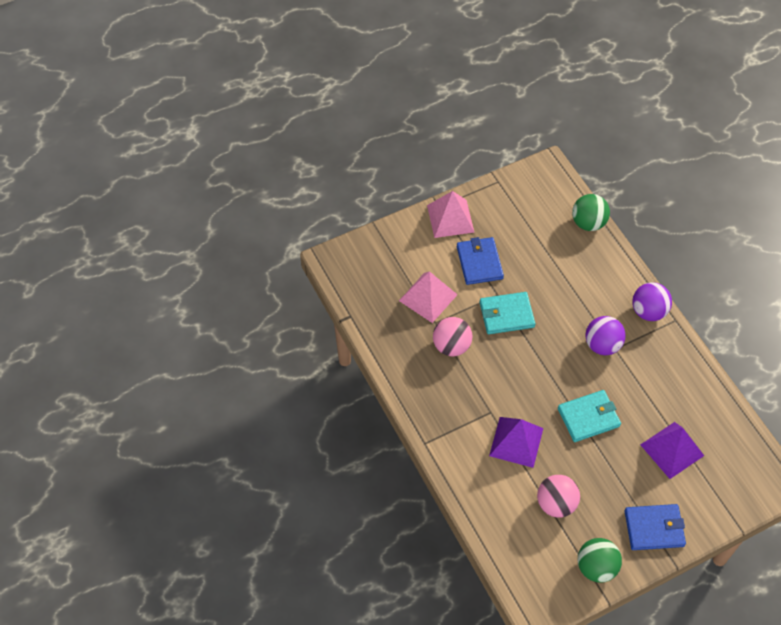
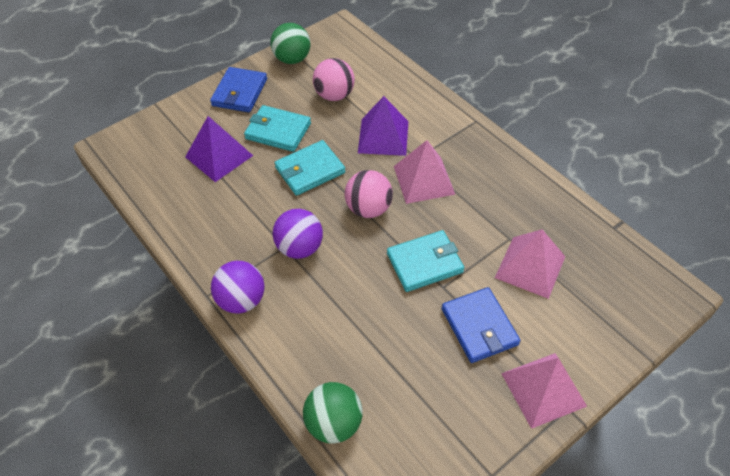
camera: 170 degrees right, 5 degrees down
pink ball [433,317,472,356] -> pink ball moved to [345,170,393,218]
blue wallet [625,504,686,550] -> blue wallet turned 60 degrees counterclockwise [210,67,267,112]
none -> turquoise wallet [244,105,311,152]
none -> pink pyramid [394,140,455,204]

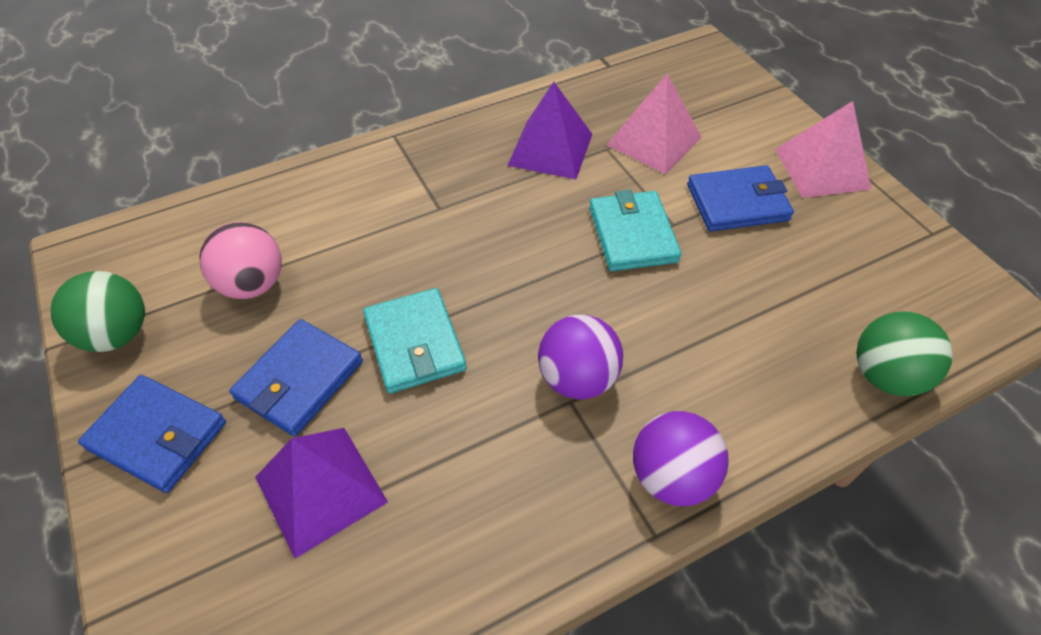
camera: 80 degrees left, 0 degrees up
turquoise wallet [244,105,311,152] -> blue wallet [229,319,363,437]
pink ball [345,170,393,218] -> none
purple pyramid [358,96,408,156] -> purple pyramid moved to [507,82,592,179]
pink pyramid [394,140,455,204] -> none

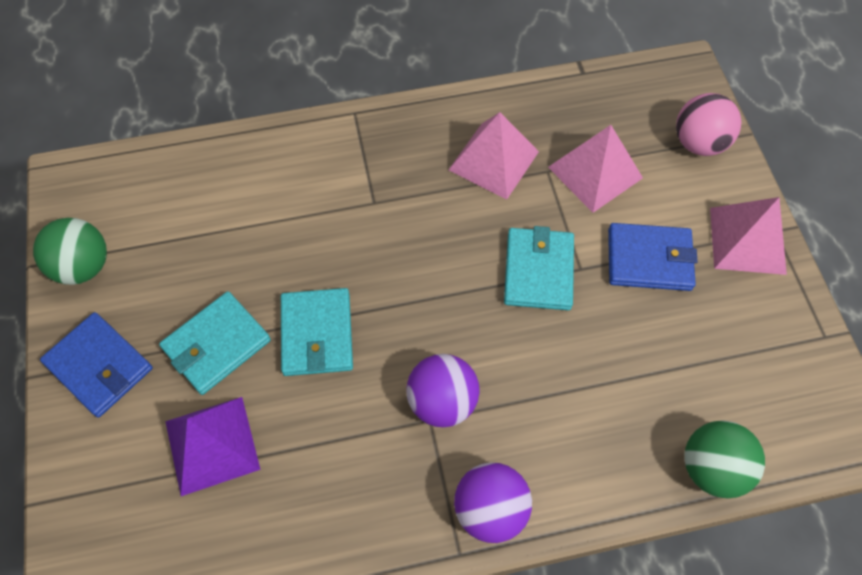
camera: 15 degrees right, 10 degrees up
pink ball [199,222,282,299] -> pink ball moved to [676,93,741,156]
blue wallet [229,319,363,437] -> turquoise wallet [159,291,271,395]
purple pyramid [507,82,592,179] -> pink pyramid [449,112,539,199]

